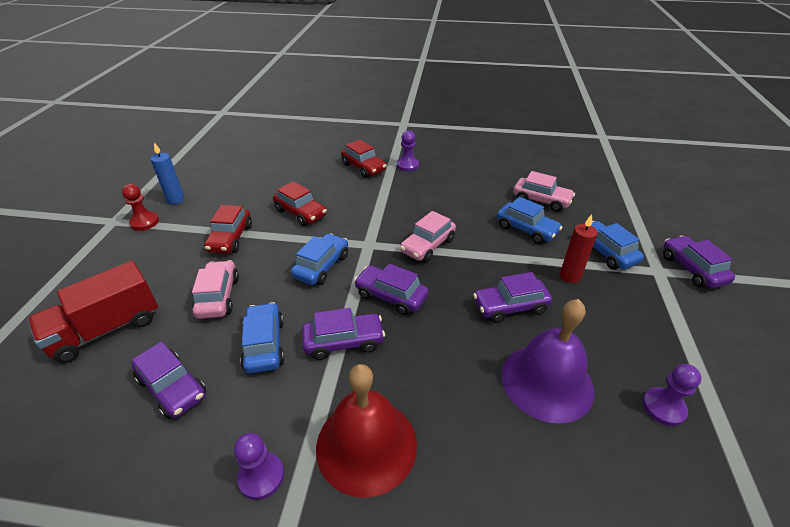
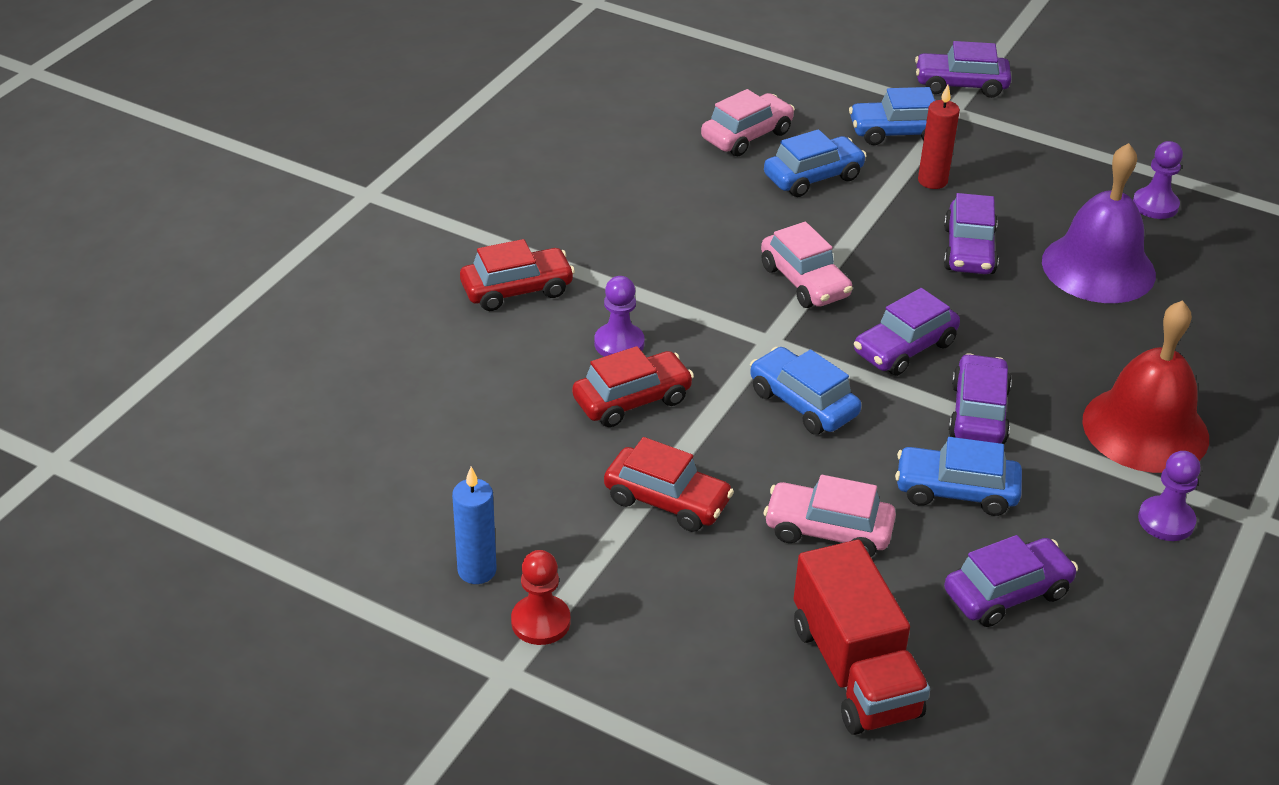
camera: 70 degrees left, 0 degrees up
purple pawn [397,130,419,172] -> purple pawn moved to [594,276,645,357]

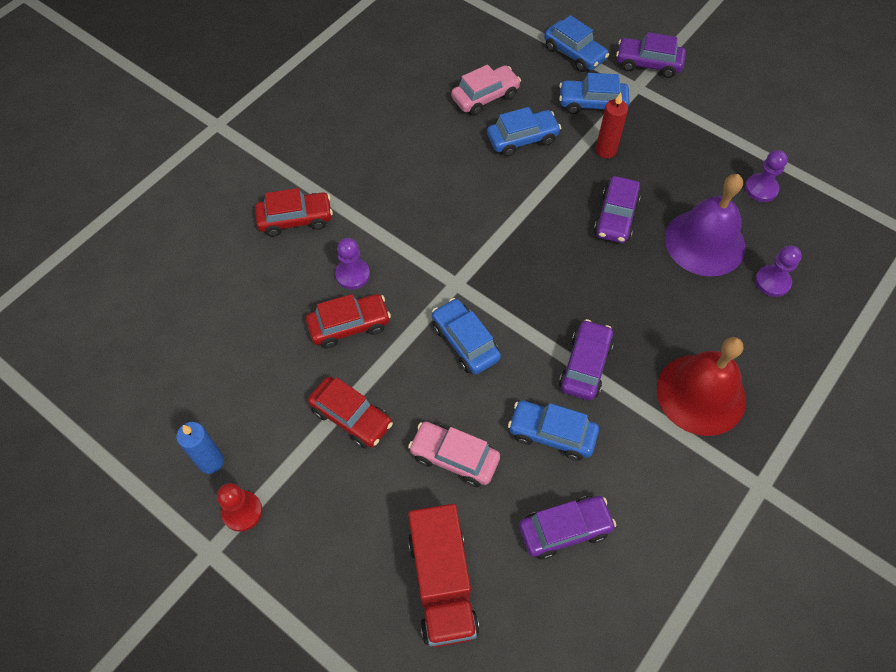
camera: 10 degrees right, 20 degrees up
pink car [761,222,853,308] -> none
purple car [854,288,960,376] -> none
purple pawn [1138,451,1201,541] -> purple pawn moved to [755,246,802,297]
none -> blue car [544,15,609,72]

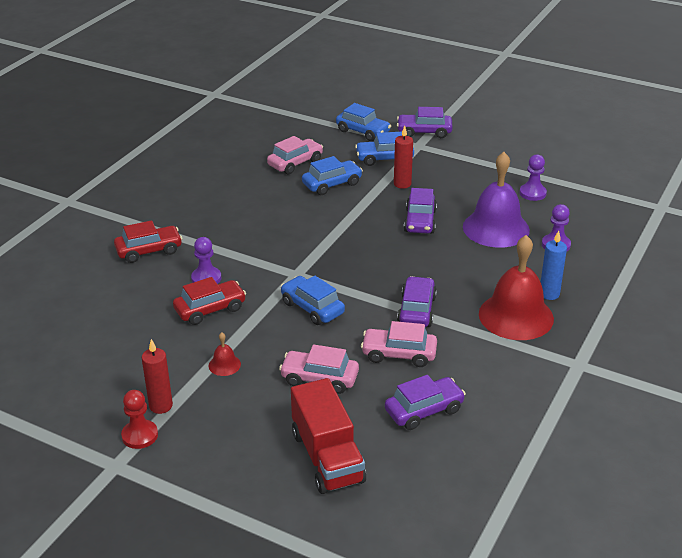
camera: 10 degrees left, 25 degrees down
blue candle [176,422,224,474] -> blue candle moved to [541,231,567,300]
red car [308,377,393,448] -> red bell [209,332,241,376]
blue car [508,401,599,461] -> pink car [361,321,437,367]
none -> red candle [142,339,173,414]

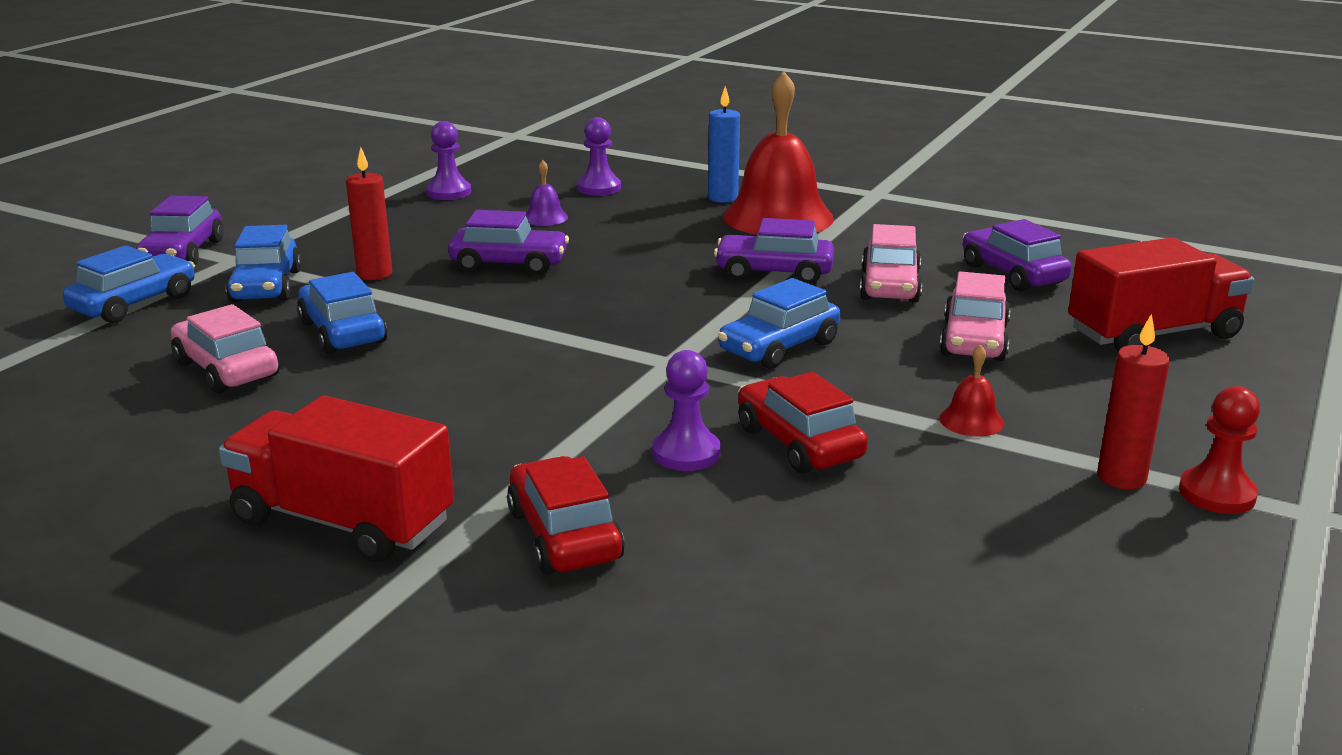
camera: 90 degrees left, 10 degrees down
purple bell [463,152,530,248] -> purple bell [526,160,568,226], size x0.41
none -> red truck [219,395,454,562]

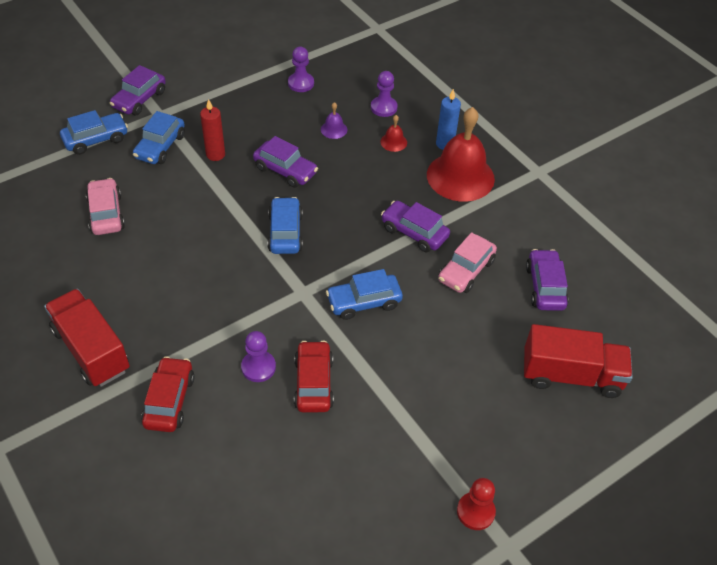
camera: 25 degrees right, 25 degrees up
blue car [297,272,387,354] -> blue car moved to [267,197,303,254]
red bell [939,345,1004,436] -> red bell moved to [380,115,407,152]
pink car [940,271,1011,361] -> none
red candle [1097,314,1170,489] -> none

